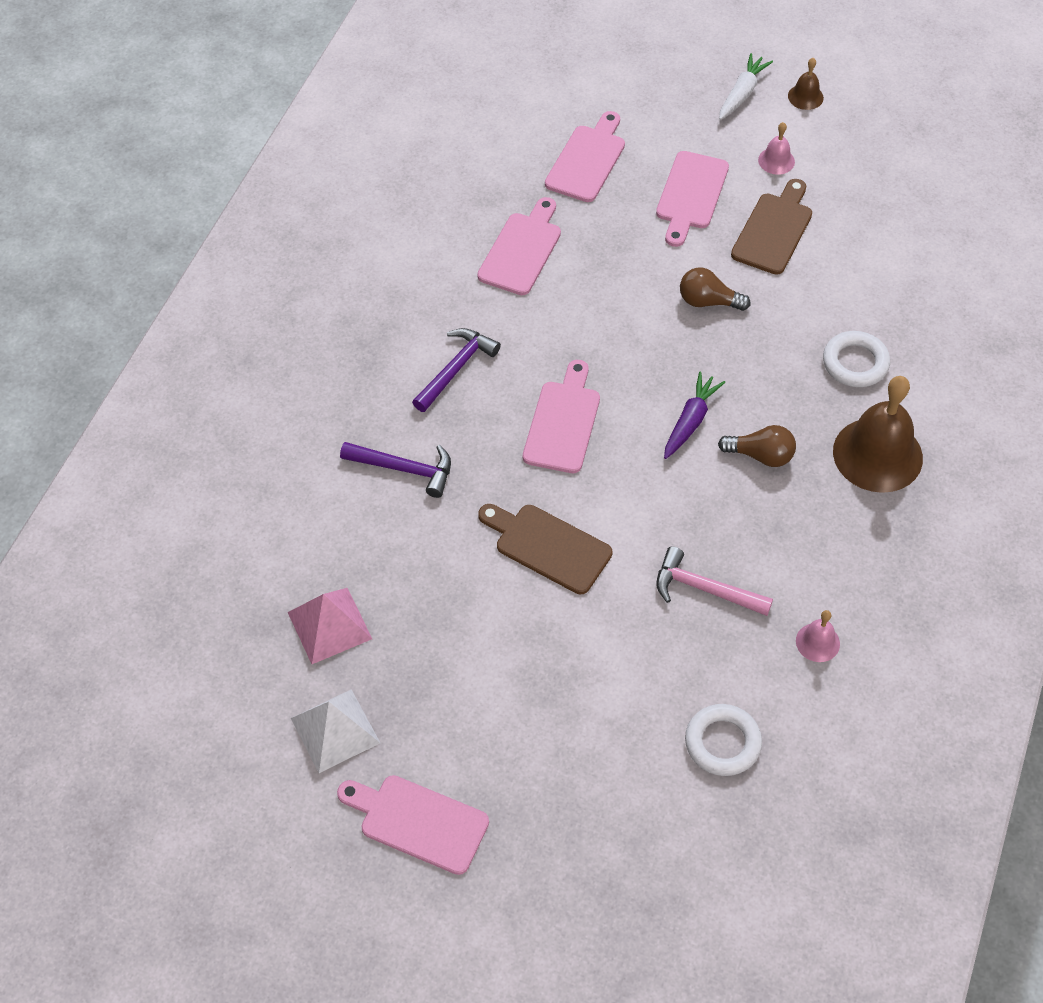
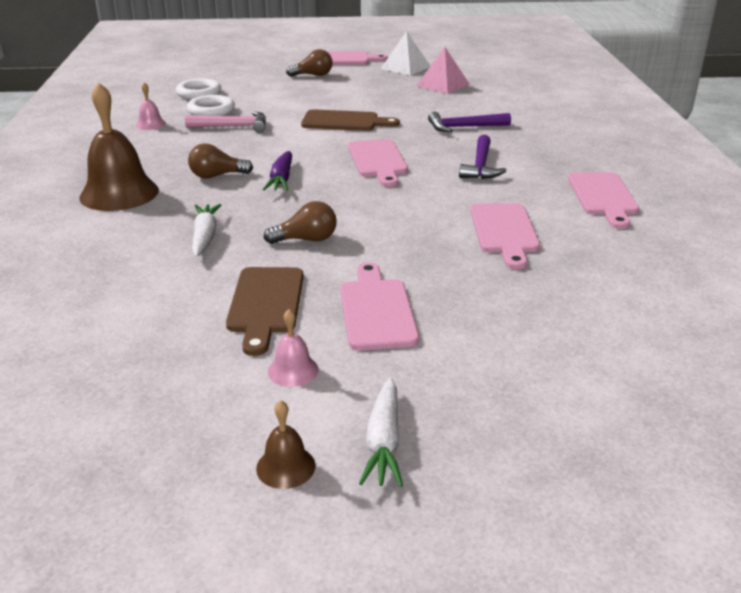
camera: 155 degrees right, 25 degrees down
pink cutting board [545,111,625,202] -> pink cutting board moved to [568,172,639,229]
white ring [823,331,890,387] -> white ring moved to [187,95,235,116]
none -> white carrot [192,204,221,257]
none -> brown light bulb [286,49,333,77]

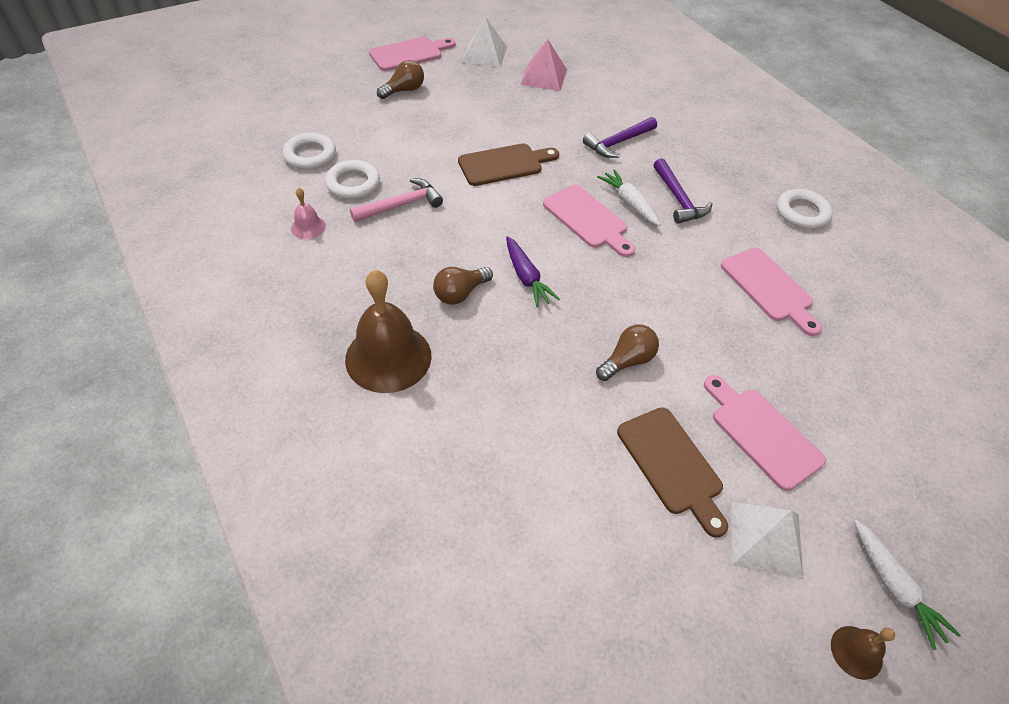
camera: 30 degrees left, 20 degrees up
white carrot [192,204,221,257] -> white carrot moved to [597,169,661,226]
pink bell [268,309,319,387] -> white pyramid [731,502,803,579]
pink cutting board [568,172,639,229] -> white ring [777,189,833,229]

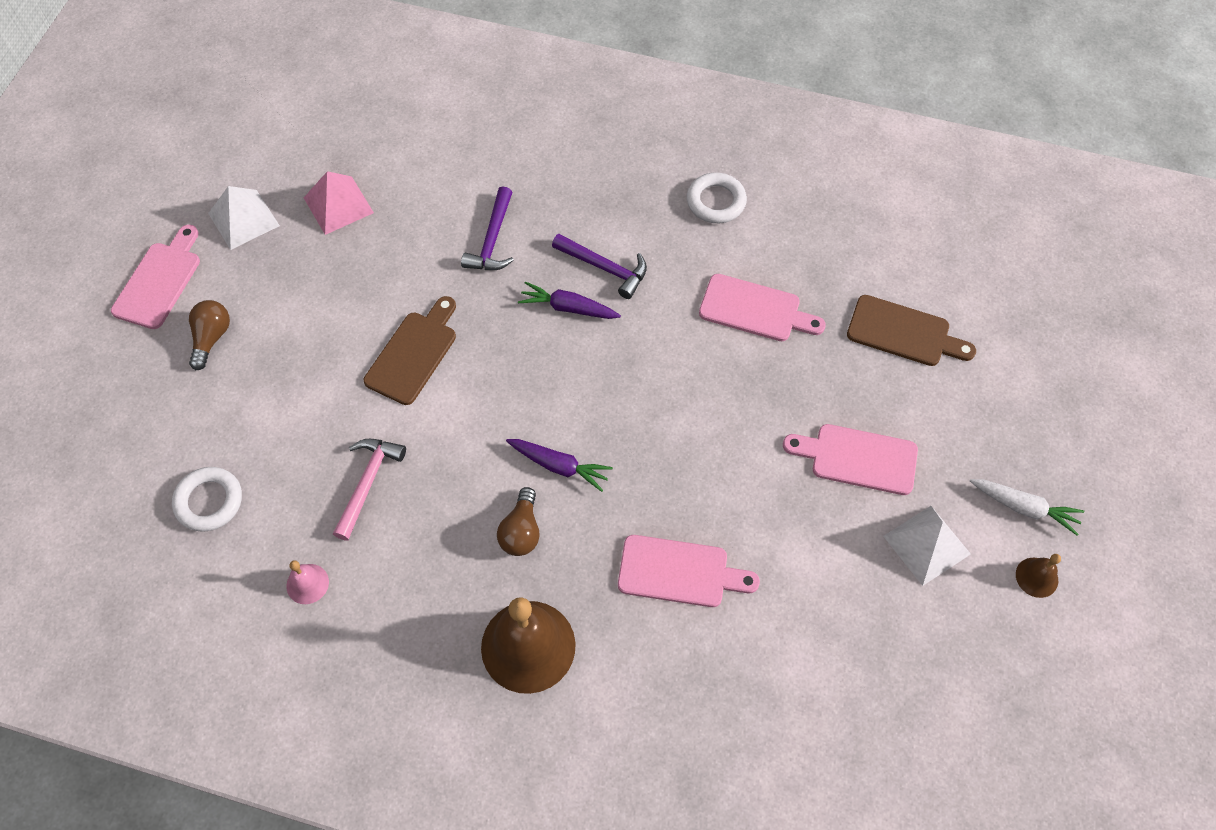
camera: 40 degrees left, 10 degrees up
white ring [325,160,380,199] -> none
pink cutting board [543,185,635,257] -> pink cutting board moved to [618,535,760,607]
brown light bulb [596,324,659,381] -> none
white carrot [597,169,661,226] -> purple carrot [518,282,621,319]
brown cutting board [617,407,728,538] -> brown cutting board moved to [847,295,976,366]

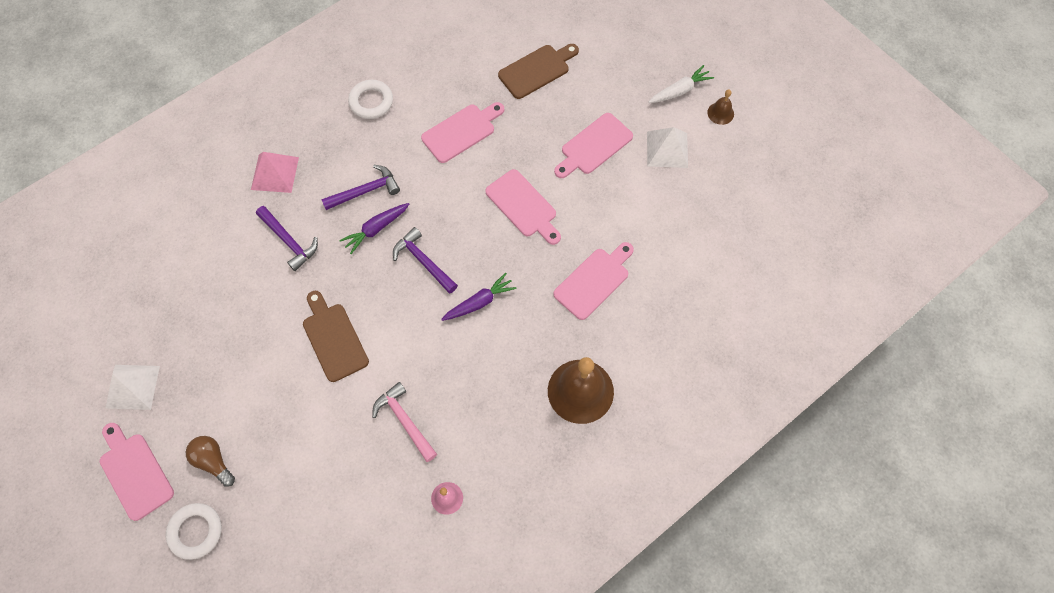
camera: 55 degrees left, 5 degrees up
white ring [172,467,242,531] -> white ring moved to [166,503,222,560]
pink pyramid [304,171,374,235] -> pink pyramid moved to [251,152,299,193]
brown light bulb [497,487,540,556] -> none
none -> purple hammer [393,227,458,293]
none -> pink cutting board [485,169,561,245]

